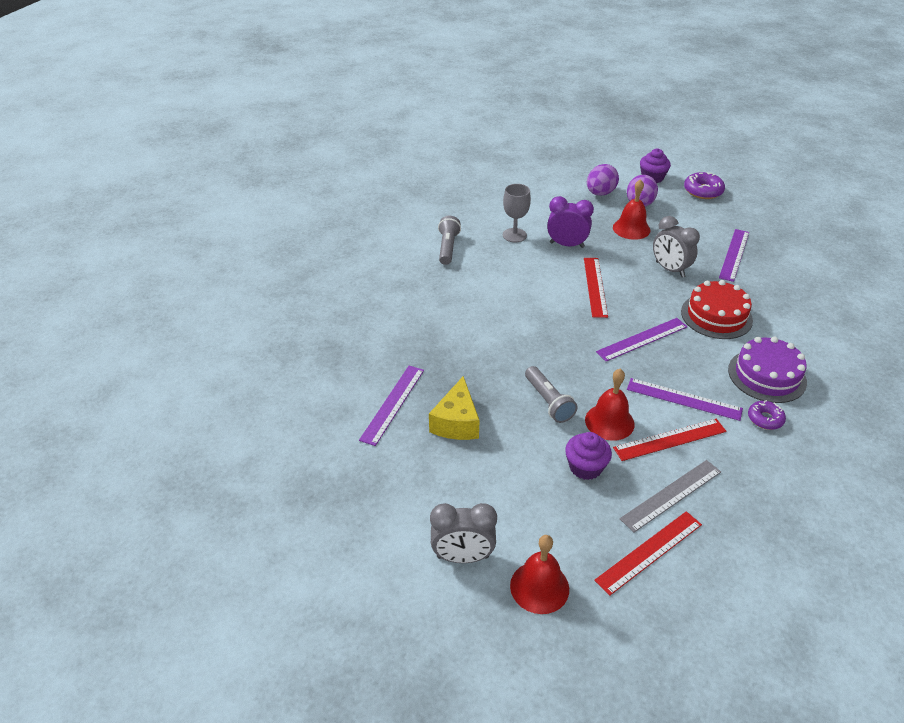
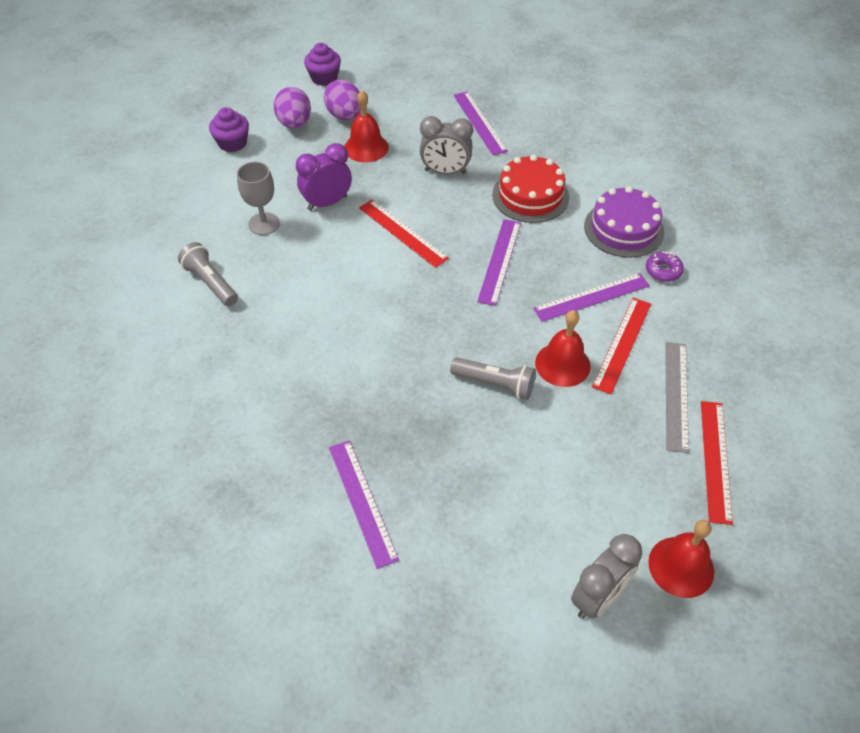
camera: 45 degrees left, 10 degrees up
yellow cheese [429,376,480,440] -> none
purple cupcake [565,432,612,480] -> purple cupcake moved to [209,107,249,152]
purple donut [684,172,725,199] -> none

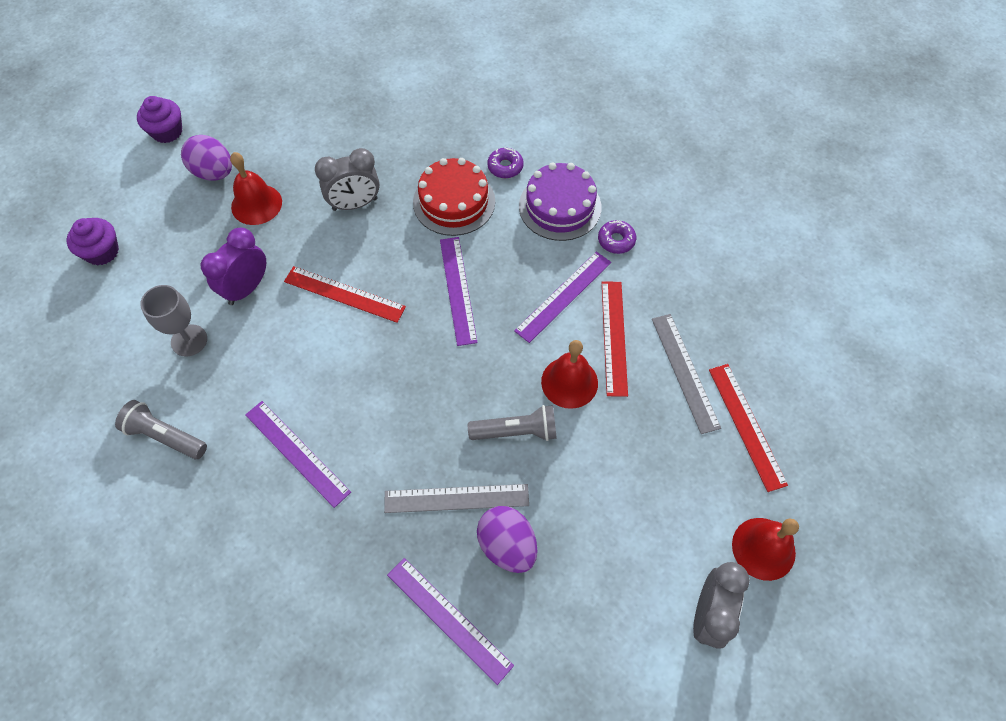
camera: 25 degrees left, 10 degrees up
purple egg [273,87,311,129] -> purple egg moved to [477,506,537,573]
purple ruler [454,91,508,155] -> purple ruler moved to [245,401,351,508]
none -> grey ruler [384,484,529,513]
none -> purple donut [487,148,524,178]

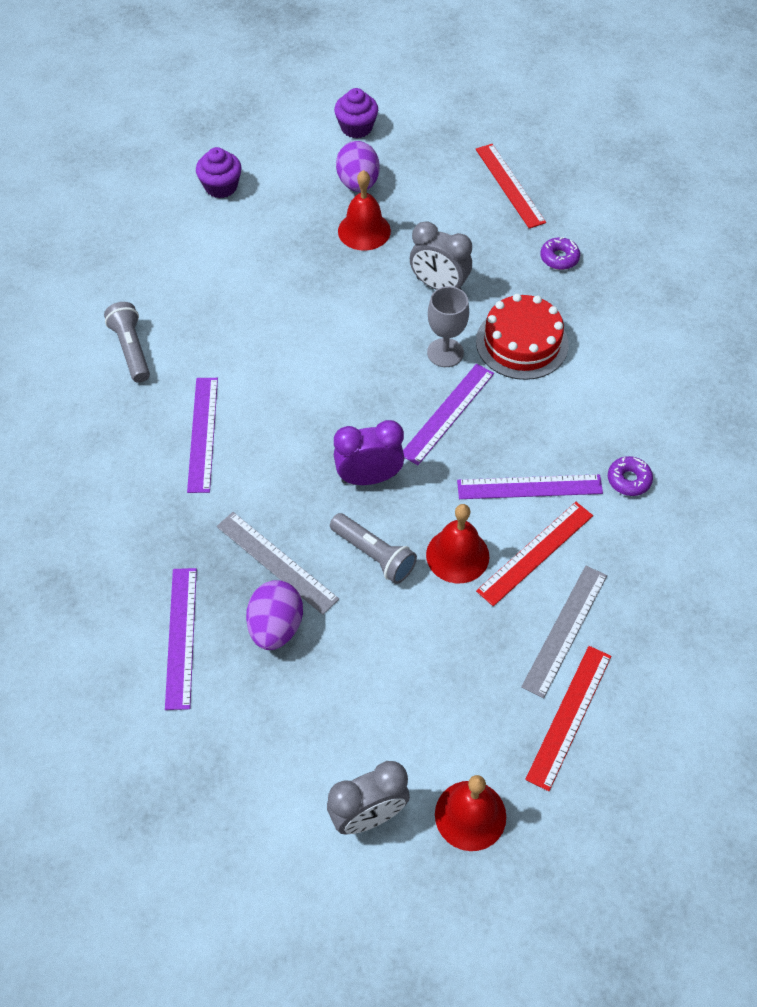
camera: 45 degrees right, 5 degrees down
grey goblet [140,285,207,357] -> grey goblet moved to [427,286,469,367]
purple clock [201,228,266,305] -> purple clock moved to [334,420,404,485]
red ruler [284,266,406,323] -> red ruler moved to [476,144,546,229]
purple donut [487,148,524,178] -> purple donut moved to [540,237,580,270]
purple cake [519,162,602,241] -> none

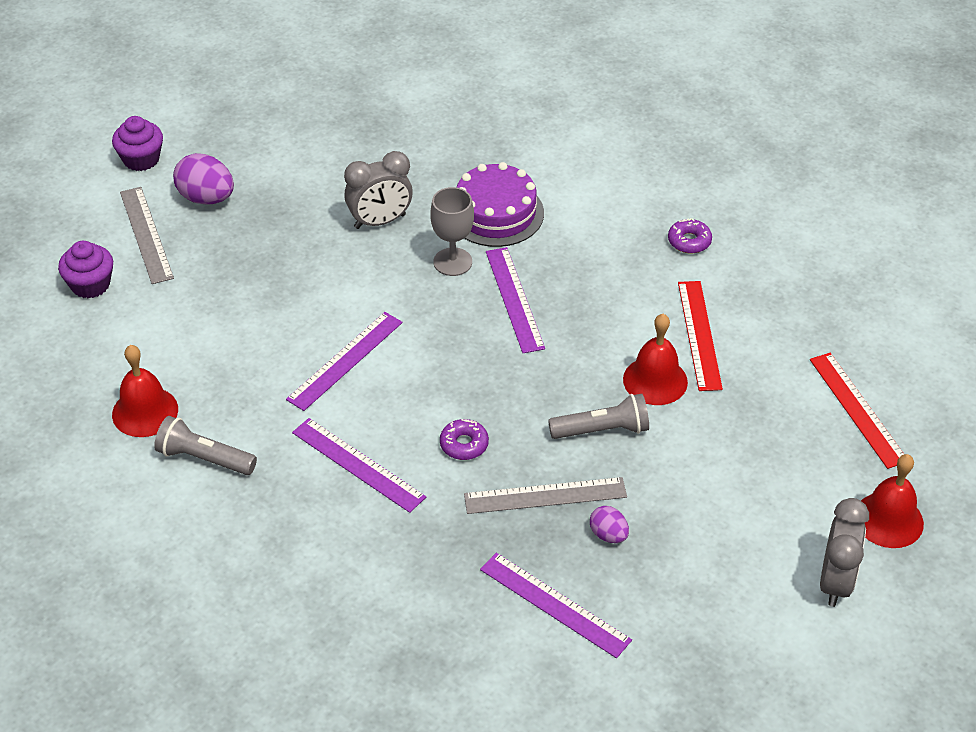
camera: 50 degrees left, 10 degrees down
purple egg [246,580,303,650] -> purple egg [590,506,629,543], size x0.57
purple clock [334,420,404,485] -> none
red bell [338,170,391,251] -> red bell moved to [112,345,178,437]
purple ruler [457,474,603,499] -> purple ruler moved to [286,312,402,411]
red ruler [476,144,546,229] -> none
red cake [476,294,569,380] -> purple cake [456,162,544,247]
grey ruler [521,566,607,699] -> grey ruler moved to [120,187,174,284]
purple donut [540,237,580,270] -> purple donut moved to [440,419,489,460]

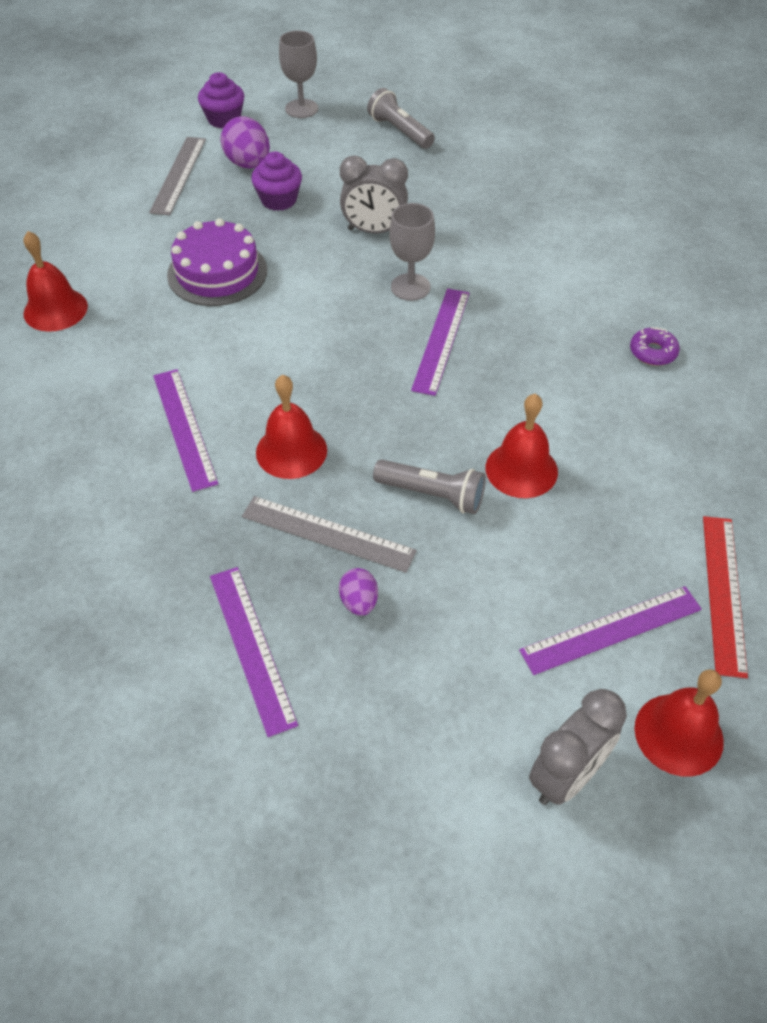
camera: 30 degrees right, 5 degrees up
purple cupcake [58,241,113,298] -> purple cupcake moved to [251,152,302,211]
grey flashlight [154,416,257,475] -> grey flashlight moved to [367,88,435,149]
purple ruler [286,312,402,411] -> purple ruler moved to [519,586,702,675]
purple donut [440,419,489,460] -> red bell [256,375,327,479]
purple cake [456,162,544,247] -> purple cake moved to [167,218,267,306]
red ruler [678,281,723,391] -> none
none -> grey goblet [279,30,318,118]

